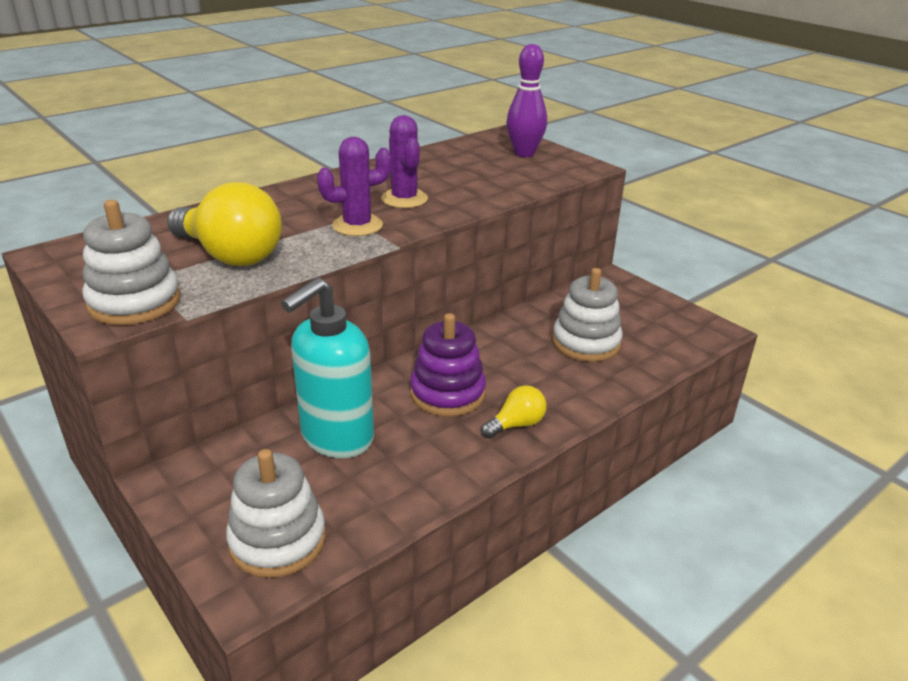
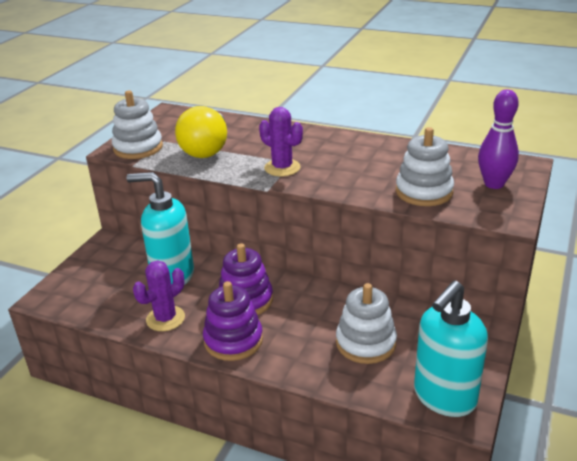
camera: 65 degrees right, 0 degrees up
white stacking toy [226,449,326,578] -> white stacking toy moved to [396,127,454,206]
purple cactus [381,115,428,208] -> purple cactus moved to [133,260,185,331]
yellow light bulb [481,385,546,439] -> purple stacking toy [203,281,263,361]
none -> turquoise soap dispenser [414,281,488,417]

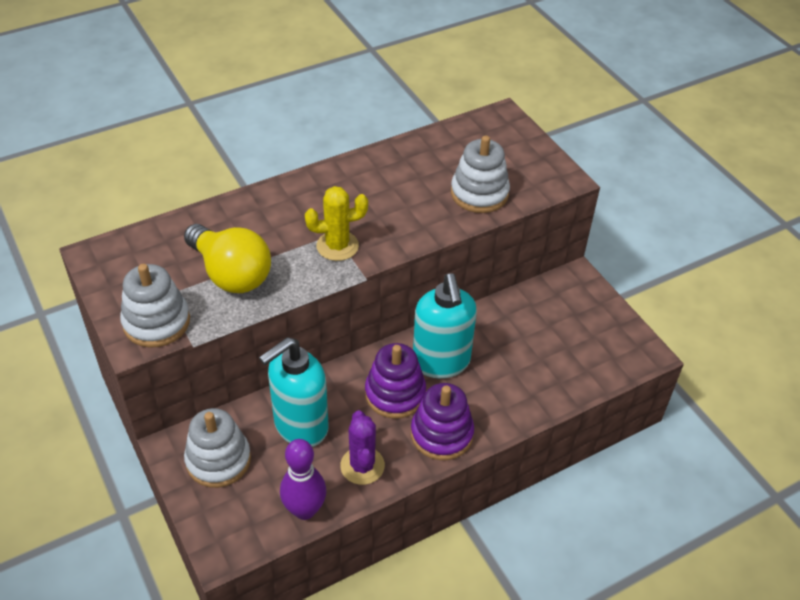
camera: 55 degrees left, 15 degrees up
purple cactus [259,107,303,176] -> yellow cactus [305,186,368,261]
white stacking toy [336,283,397,364] -> white stacking toy moved to [184,408,251,488]
turquoise soap dispenser [414,281,488,417] -> turquoise soap dispenser moved to [413,273,477,378]
purple bowling pin [478,89,519,189] -> purple bowling pin moved to [280,439,326,520]

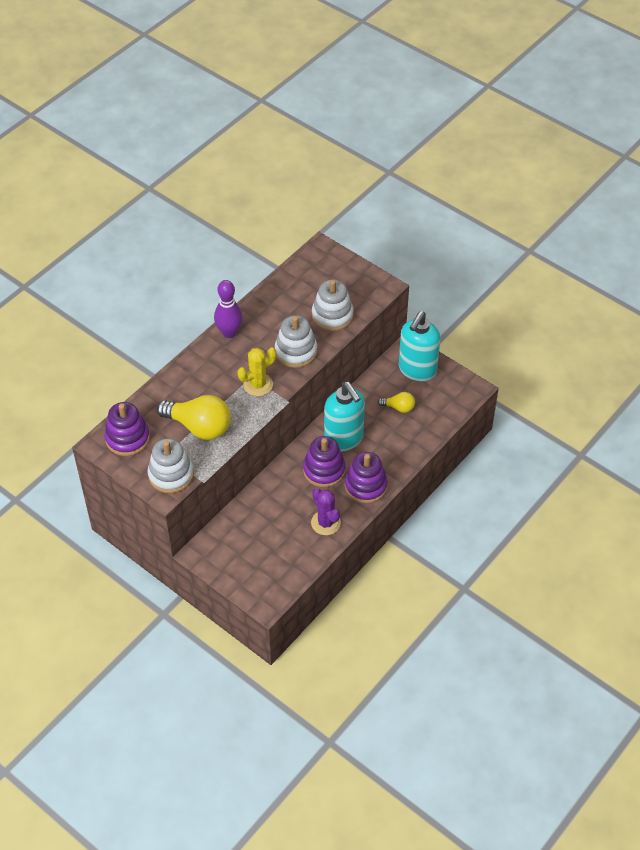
camera: 20 degrees left, 5 degrees up
white stacking toy [184,408,251,488] -> white stacking toy moved to [275,315,317,368]
turquoise soap dispenser [259,337,329,447] -> turquoise soap dispenser moved to [399,311,440,381]
purple bowling pin [280,439,326,520] -> purple bowling pin moved to [214,280,243,338]
none -> purple stacking toy [104,402,150,456]
none -> yellow light bulb [378,392,415,413]

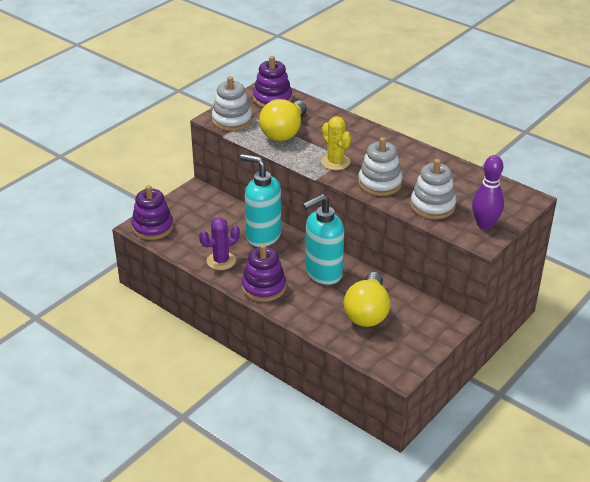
camera: 90 degrees right, 15 degrees down
purple bowling pin [214,280,243,338] -> purple bowling pin moved to [472,155,504,230]
purple stacking toy [303,436,346,488] -> purple stacking toy moved to [131,185,173,240]
yellow light bulb [378,392,415,413] -> yellow light bulb [344,272,390,327], size x1.97
turquoise soap dispenser [399,311,440,381] -> turquoise soap dispenser moved to [240,154,281,247]

